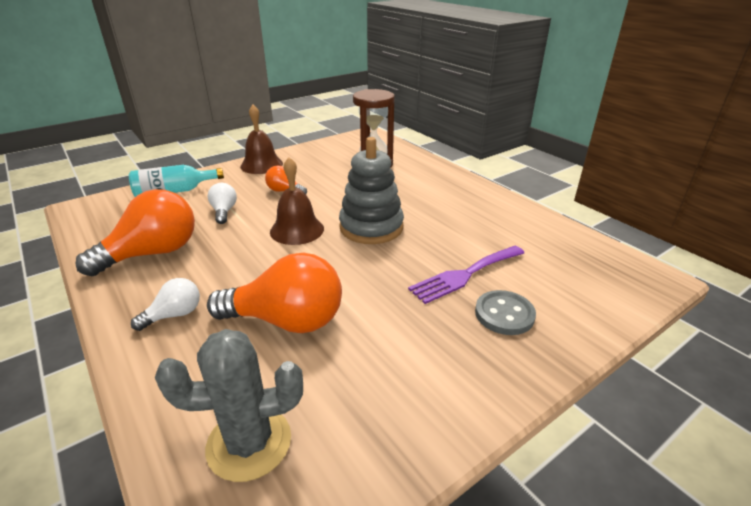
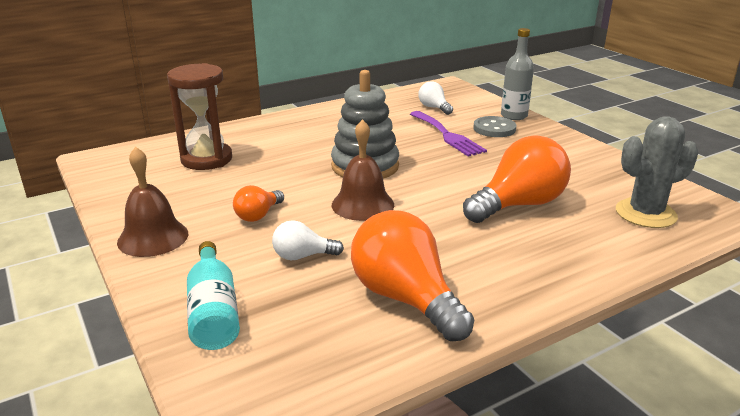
camera: 85 degrees left, 5 degrees down
white light bulb [131,278,200,331] -> white light bulb moved to [418,81,453,115]
grey cactus [155,329,303,482] -> grey cactus turned 75 degrees clockwise [616,116,699,228]
orange light bulb [207,253,342,333] -> orange light bulb turned 45 degrees clockwise [463,135,571,223]
none -> grey bottle [501,28,534,120]

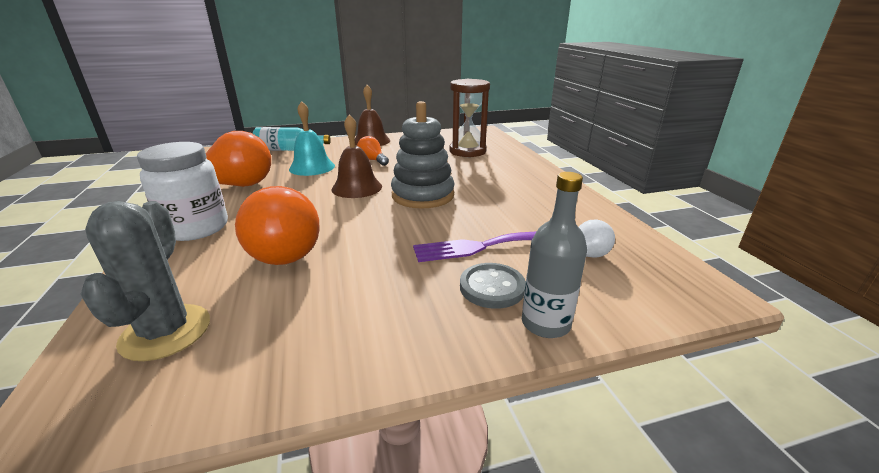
camera: 105 degrees right, 0 degrees up
white light bulb [272,220,344,260] -> turquoise bell [289,101,335,176]
none -> white jar [137,142,228,241]

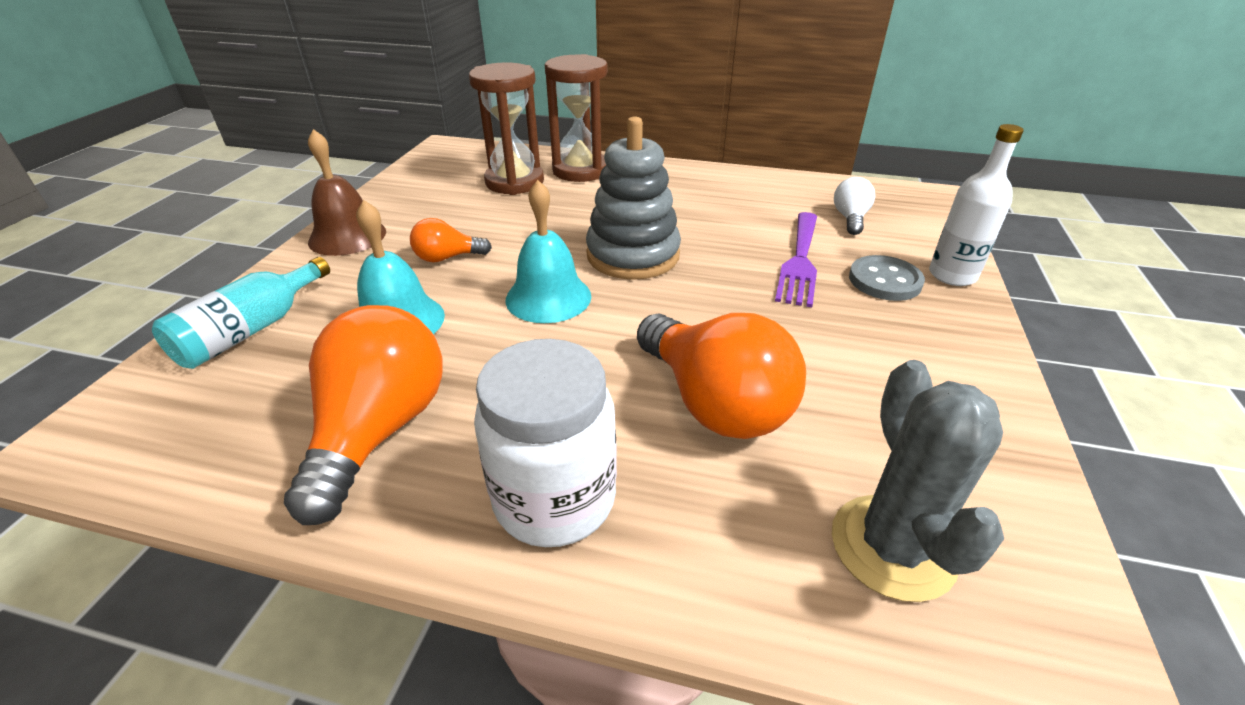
camera: 60 degrees left, 10 degrees up
grey cactus [81,201,210,361] -> grey cactus turned 60 degrees clockwise [832,360,1004,602]
orange light bulb [235,186,320,265] -> orange light bulb turned 45 degrees clockwise [637,313,806,439]
brown bell [332,114,382,198] -> turquoise bell [506,180,591,323]
grey bottle [522,172,587,338] -> white bottle [929,124,1024,286]
none -> brown hourglass [545,54,608,182]

